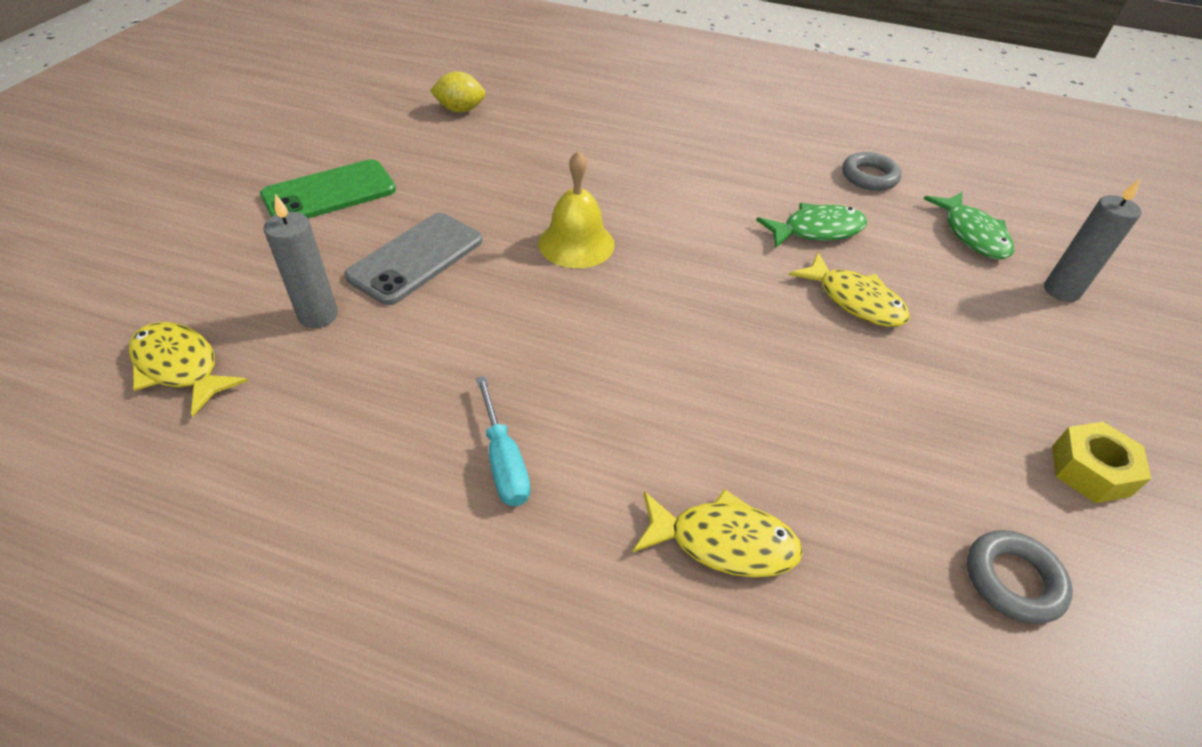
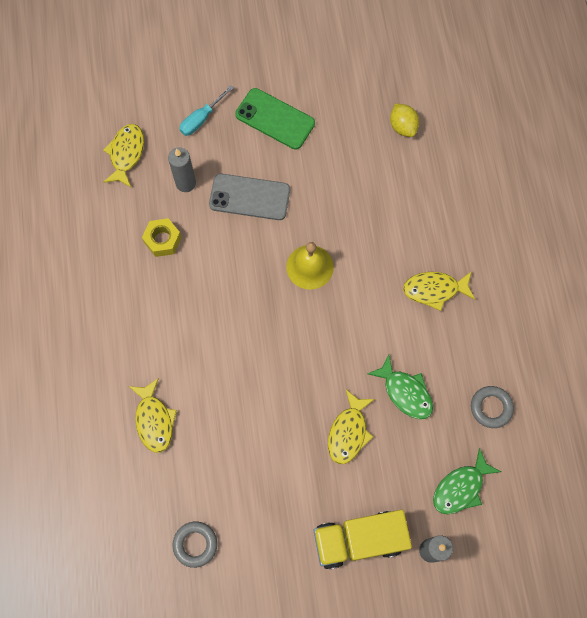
camera: 65 degrees right, 25 degrees up
turquoise screwdriver [476,376,530,506] -> turquoise screwdriver moved to [180,85,234,136]
yellow nut [1052,422,1151,503] -> yellow nut moved to [142,218,182,257]
none -> yellow truck [314,510,412,569]
none -> yellow fish [403,271,475,311]

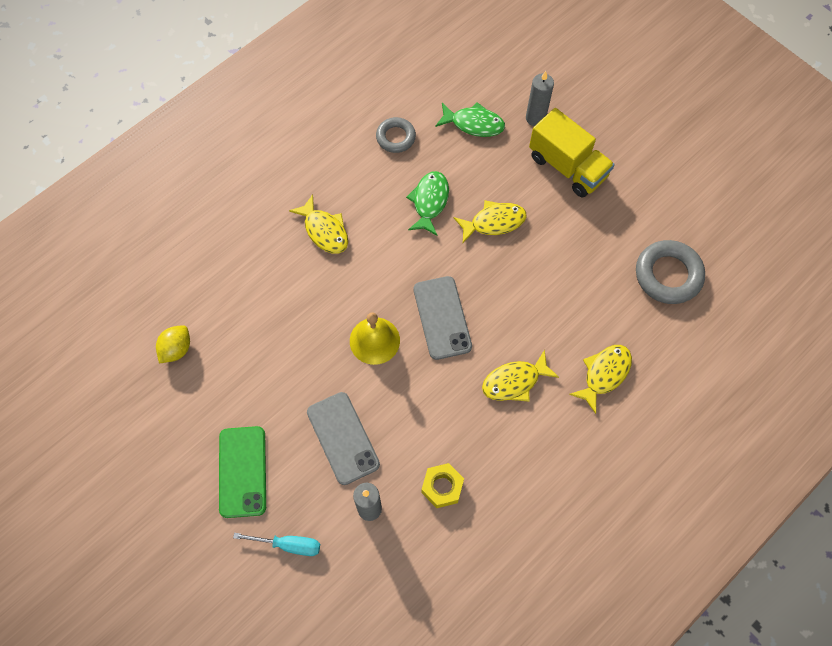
camera: 125 degrees left, 5 degrees down
yellow fish [103,124,144,187] -> yellow fish moved to [482,350,559,401]
grey ring [173,522,217,568] -> grey ring [636,240,705,304], size x1.62
none -> grey phone [414,276,472,360]

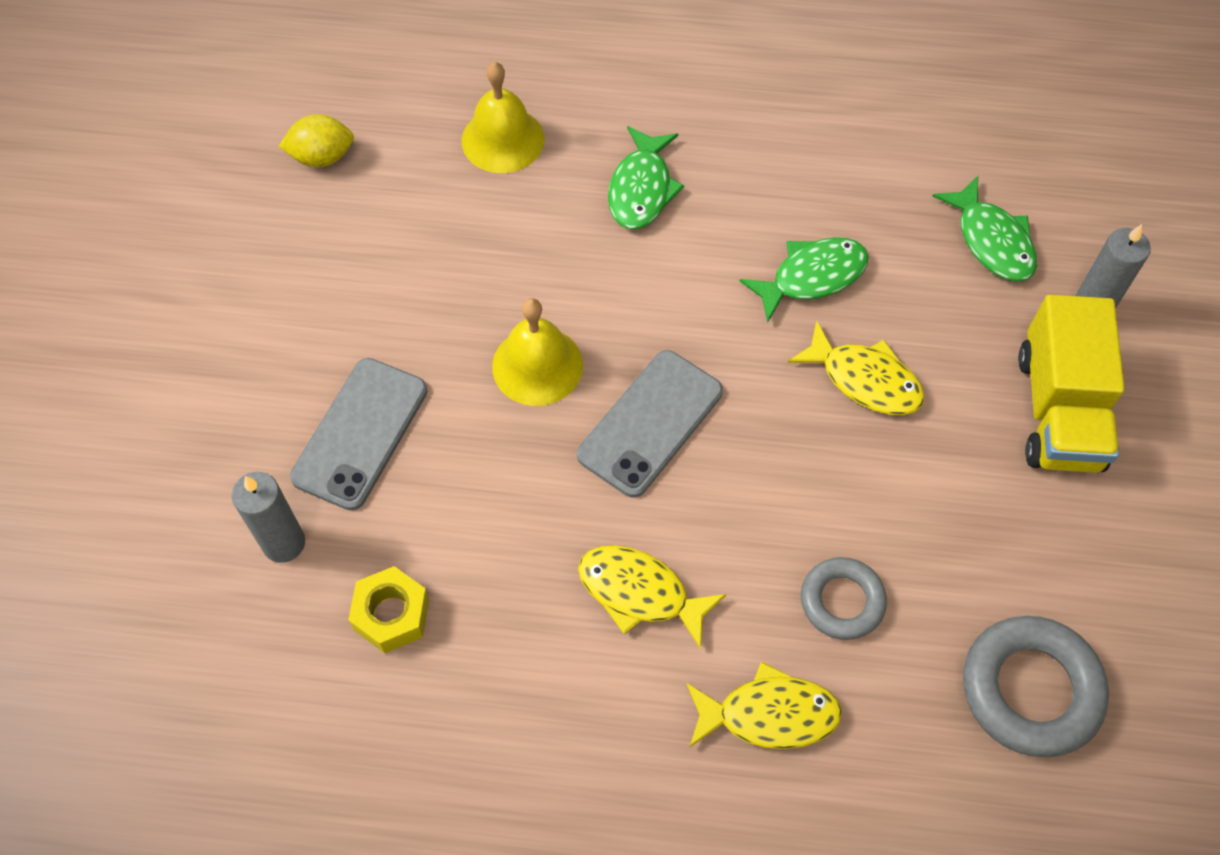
camera: 50 degrees right, 5 degrees down
green phone [219,426,266,518] -> none
turquoise screwdriver [233,533,320,556] -> none
yellow fish [289,194,348,254] -> green fish [608,126,684,229]
grey ring [376,117,416,153] -> grey ring moved to [801,557,887,640]
none -> yellow bell [462,62,545,173]

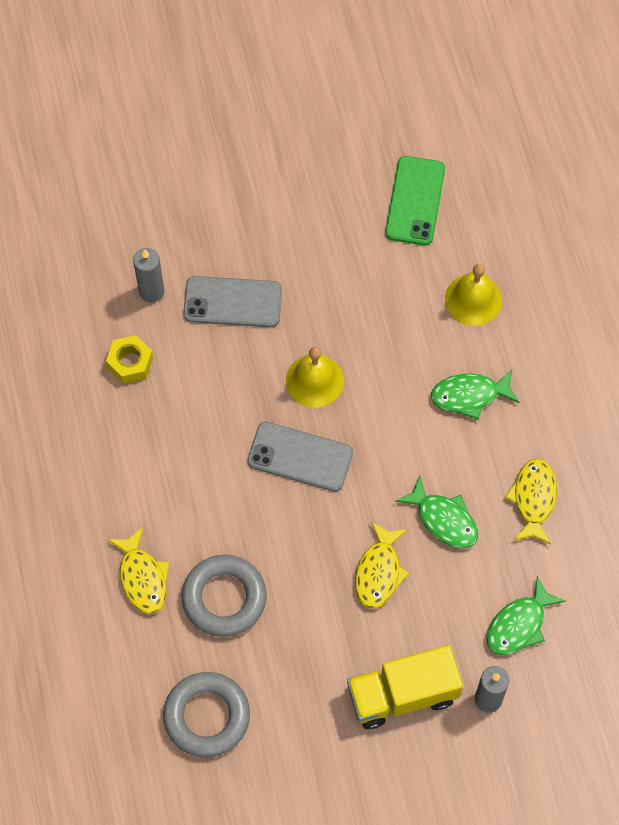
camera: 70 degrees right, 5 degrees up
yellow lemon [279,114,354,167] -> green phone [385,156,445,245]
yellow fish [578,545,726,649] -> yellow fish moved to [505,459,557,544]
grey ring [801,557,887,640] -> grey ring [181,555,267,637], size x1.62

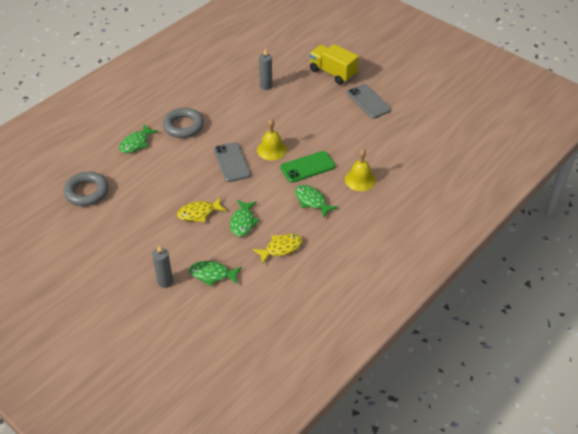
camera: 55 degrees right, 20 degrees down
yellow nut [106,335,153,384] -> none
yellow fish [107,527,169,614] -> green fish [119,124,158,153]
grey ring [181,555,267,637] -> grey ring moved to [163,108,204,138]
grey phone [183,276,282,327] -> grey phone moved to [347,84,391,119]
yellow truck [347,645,463,729] -> yellow truck moved to [309,44,359,85]
green phone [385,156,445,245] -> green phone moved to [280,151,335,183]

